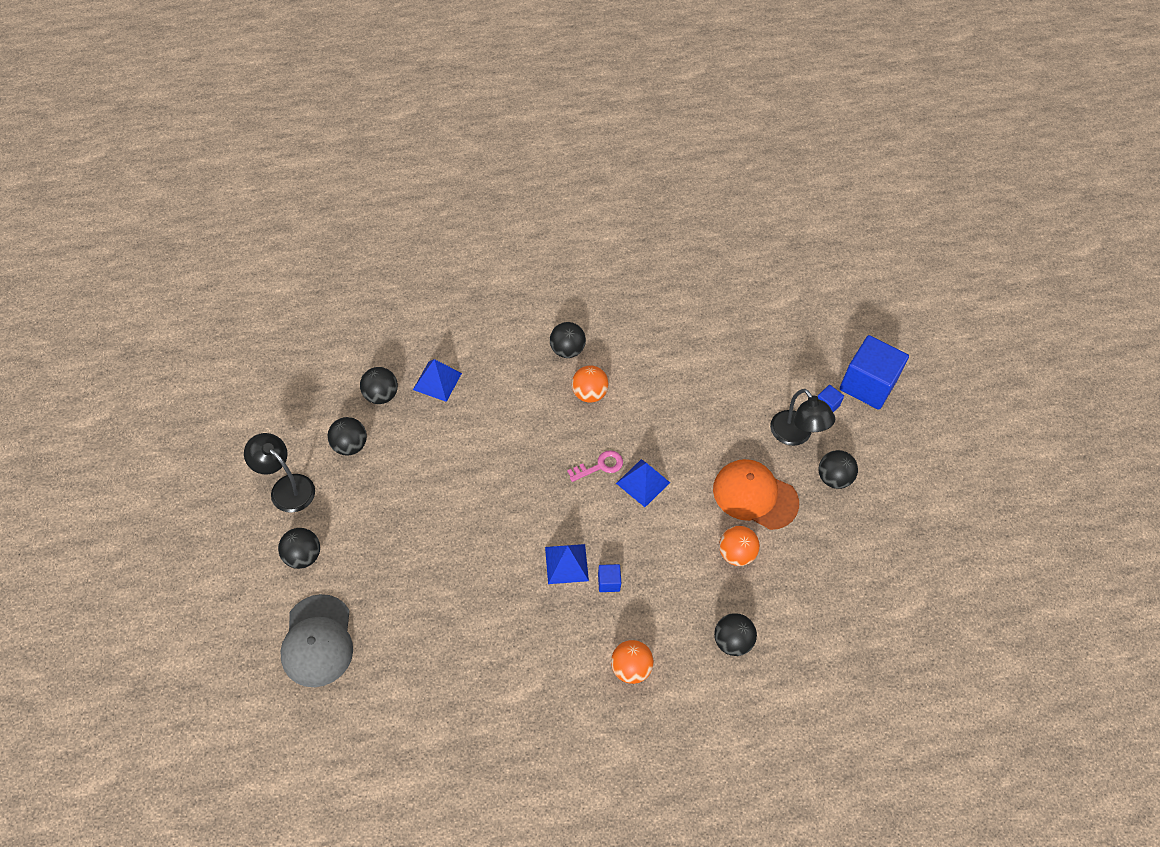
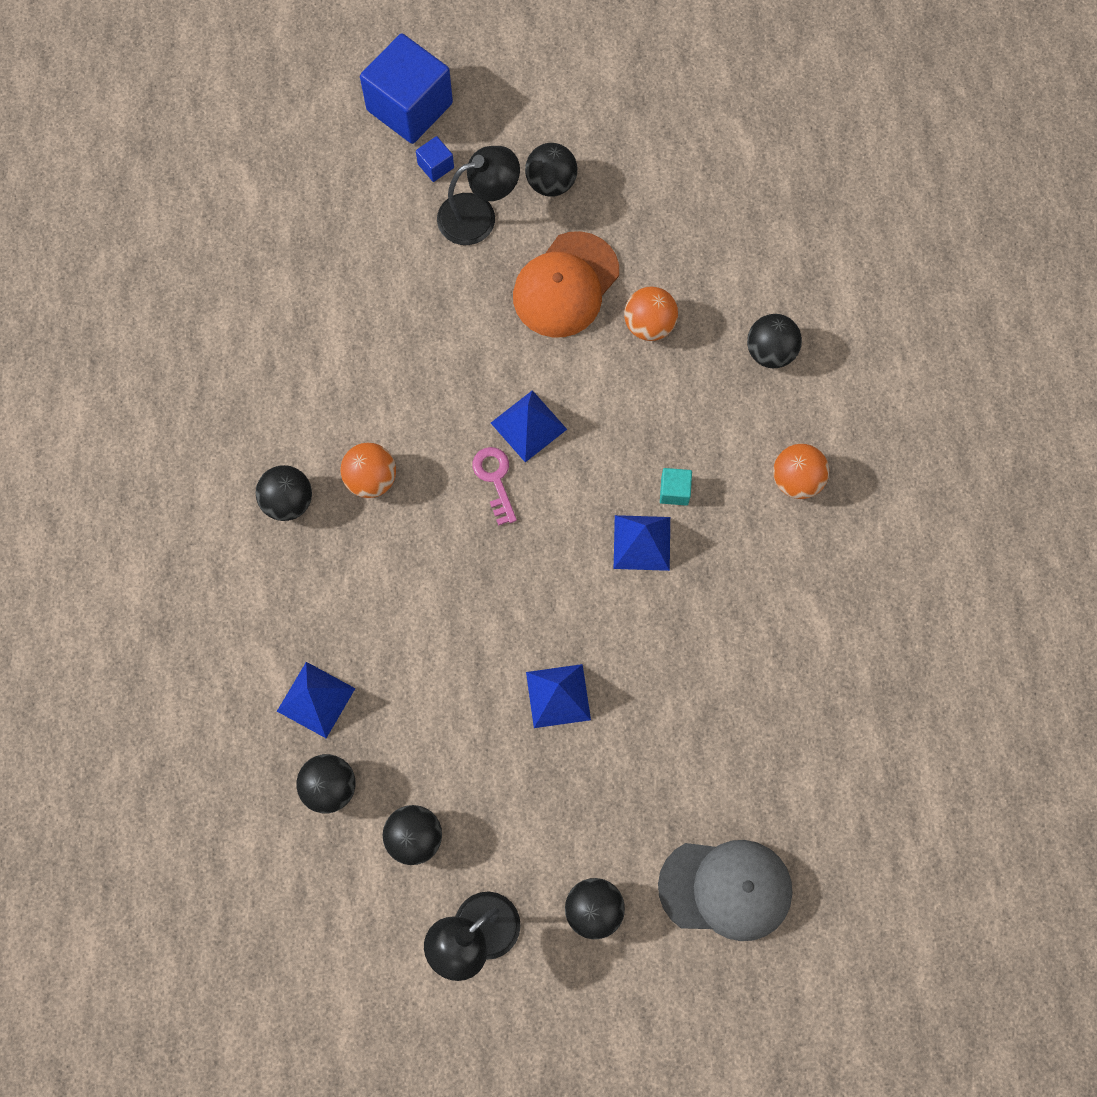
camera: 80 degrees left, 15 degrees up
blue cube [598,564,621,592] -> turquoise cube [660,468,692,506]
none -> blue pyramid [526,664,591,728]

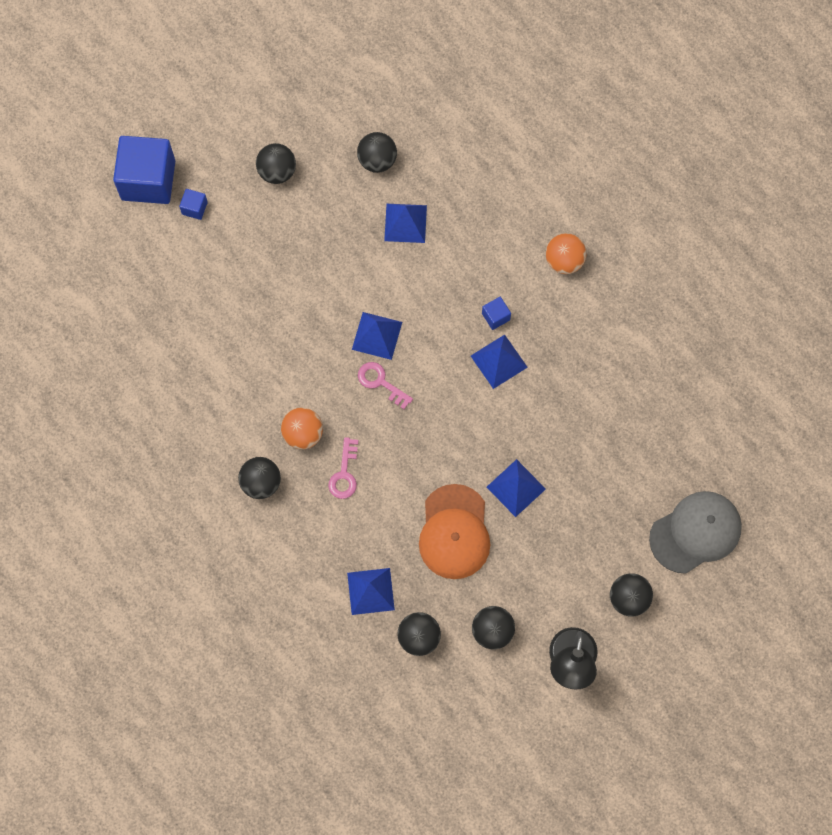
camera: 35 degrees left, 0 degrees up
black lamp [437,146,520,245] -> none
orange cap [513,231,619,338] -> orange cap moved to [419,484,490,579]
orange ball [624,287,678,341] -> blue pyramid [384,204,427,243]
turquoise cube [660,468,692,506] -> blue cube [482,297,511,330]
black ball [747,314,802,368] -> black ball moved to [357,132,397,173]
none -> pink key [328,437,358,499]

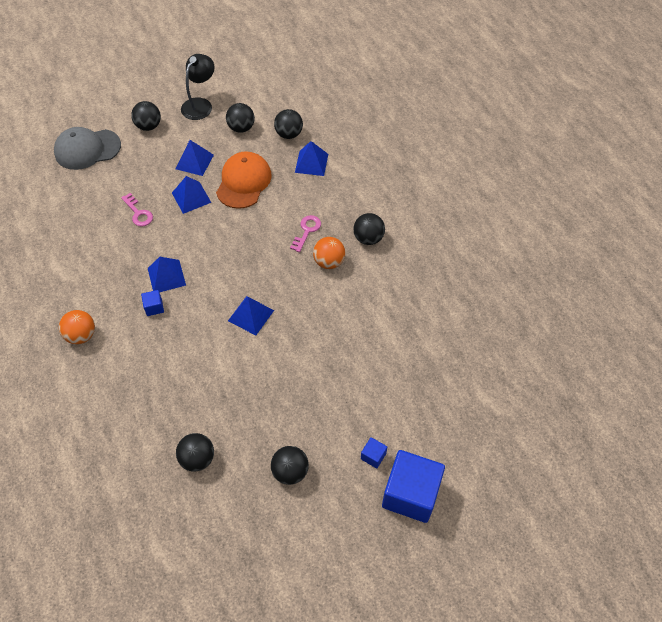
camera: 165 degrees left, 15 degrees down
pink key [358,362,413,409] -> pink key moved to [121,193,153,227]
blue pyramid [384,204,427,243] -> blue pyramid moved to [176,140,214,176]

